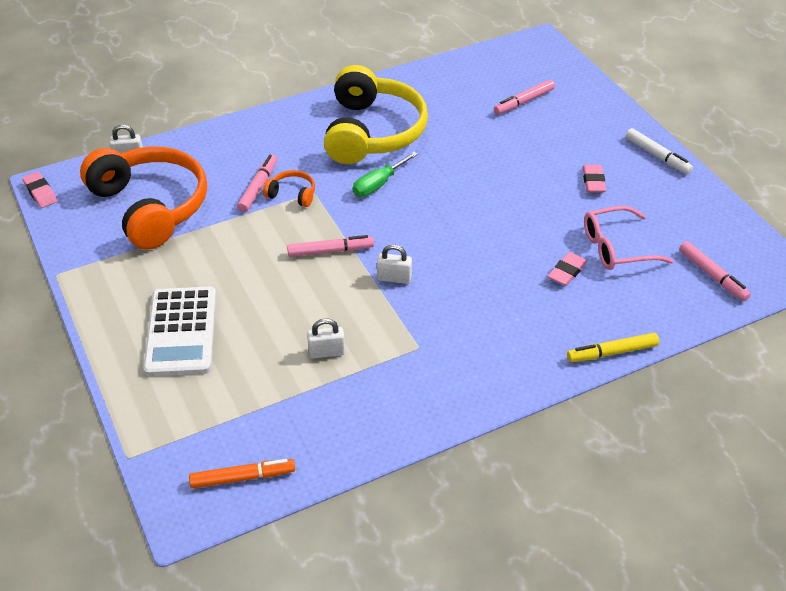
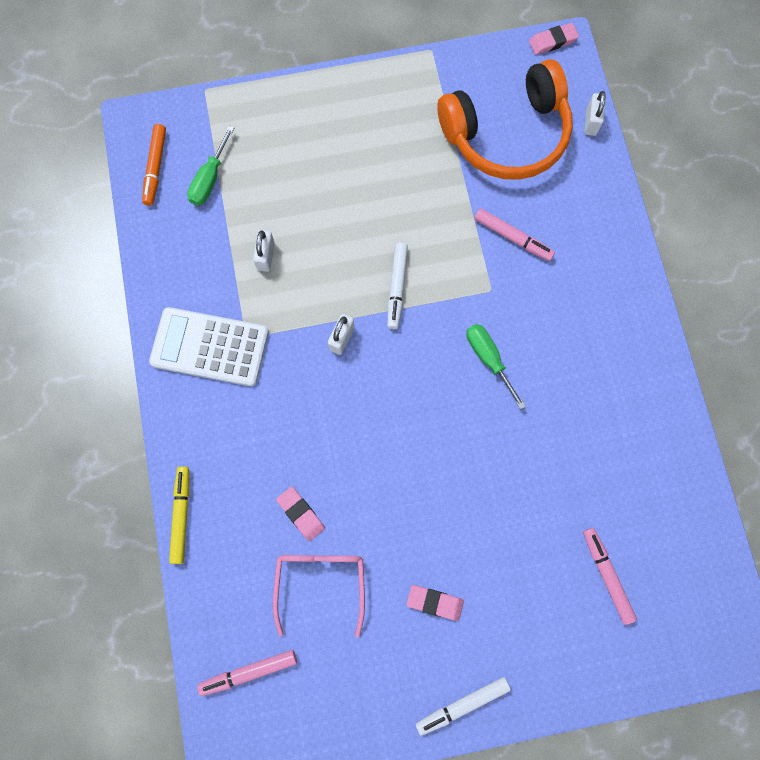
camera: 105 degrees right, 30 degrees up
white calculator [143,287,216,377] -> white calculator moved to [149,307,269,386]
orange headphones [263,170,315,207] -> none
pink marker [287,235,374,257] -> white marker [387,243,408,329]
yellow headphones [324,65,428,164] -> none
none -> green screwdriver [187,126,234,206]

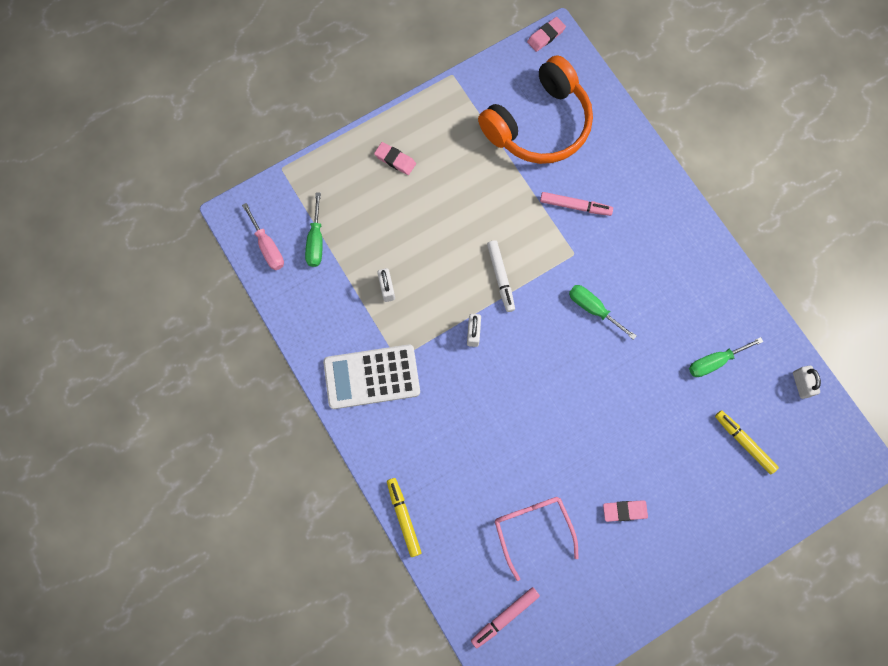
camera: 20 degrees left, 0 degrees up
orange marker [142,124,166,206] -> pink screwdriver [242,203,284,270]
pink eraser [276,487,325,541] -> pink eraser moved to [374,142,416,175]
white marker [416,677,511,736] -> none
pink marker [583,528,637,625] -> yellow marker [715,410,779,474]
white padlock [584,91,606,136] -> white padlock moved to [793,366,821,399]
none -> green screwdriver [689,337,763,377]

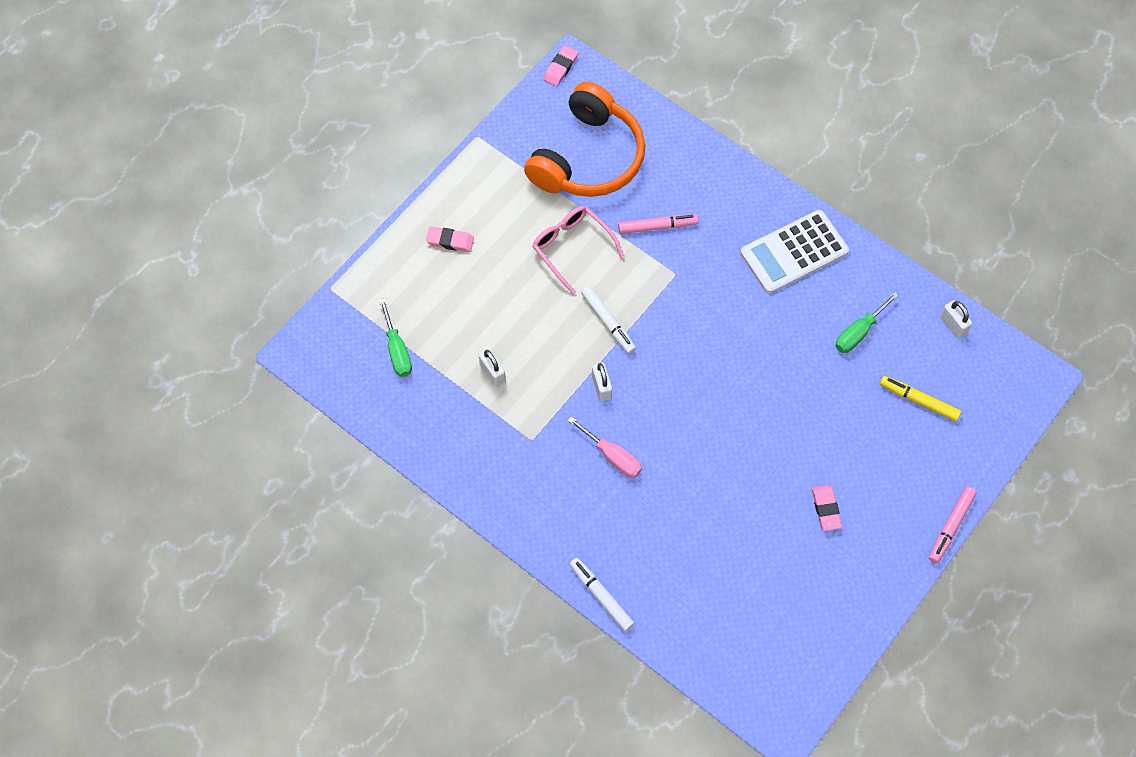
camera: 20 degrees left, 10 degrees down
pink screwdriver [242,203,284,270] -> pink screwdriver moved to [568,416,642,478]
white calculator [323,344,420,409] -> white calculator moved to [740,210,849,294]
yellow marker [387,478,422,557] -> white marker [569,558,634,631]
pink marker [471,587,540,648] -> pink marker moved to [929,487,977,563]
pink glasses [495,497,579,581] -> pink glasses moved to [533,206,625,295]
green screwdriver [569,285,636,340] -> none
pink eraser [603,500,648,522] -> pink eraser turned 75 degrees counterclockwise [812,485,842,531]

